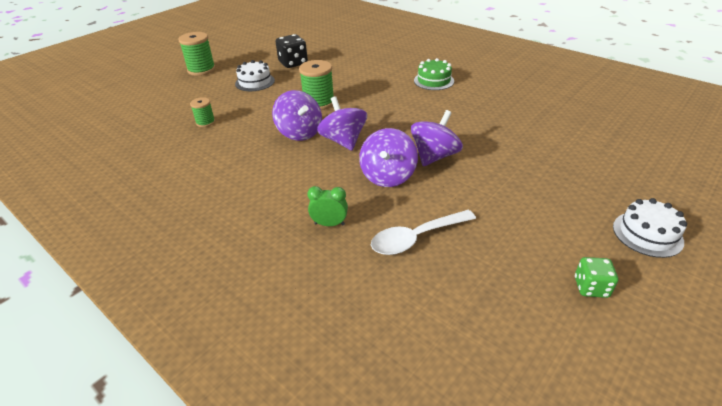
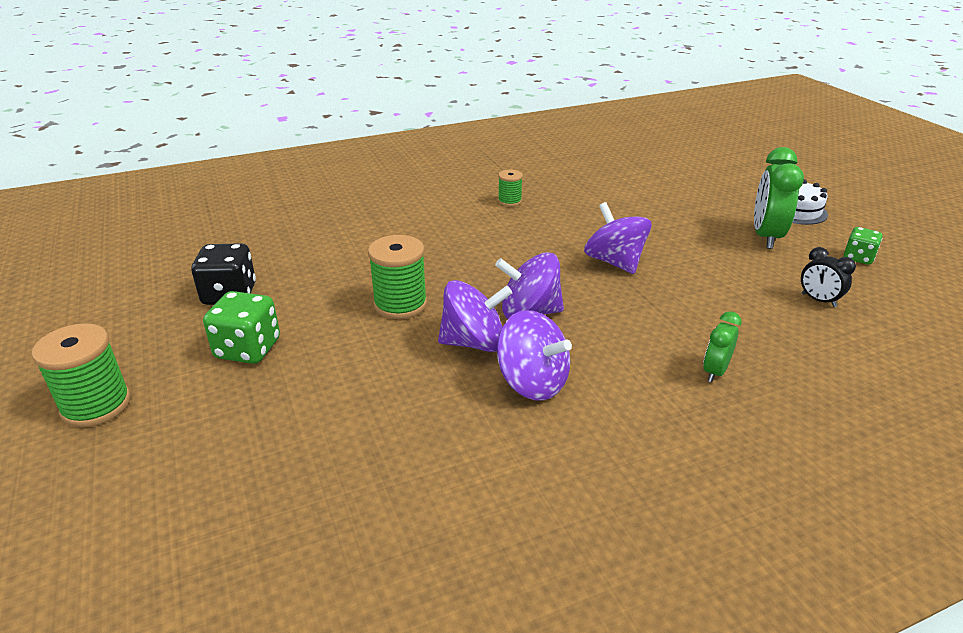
camera: 65 degrees left, 5 degrees down
green spool [190,97,215,127] -> green spool moved to [498,170,523,207]
white cake [235,60,275,91] -> green dice [203,291,280,364]
purple spinning top [359,128,418,187] -> purple spinning top moved to [497,310,572,401]
white spoon [371,210,476,255] -> none
green cake [414,58,454,90] -> none
none -> green clock [754,147,804,249]
none -> black clock [801,247,856,307]

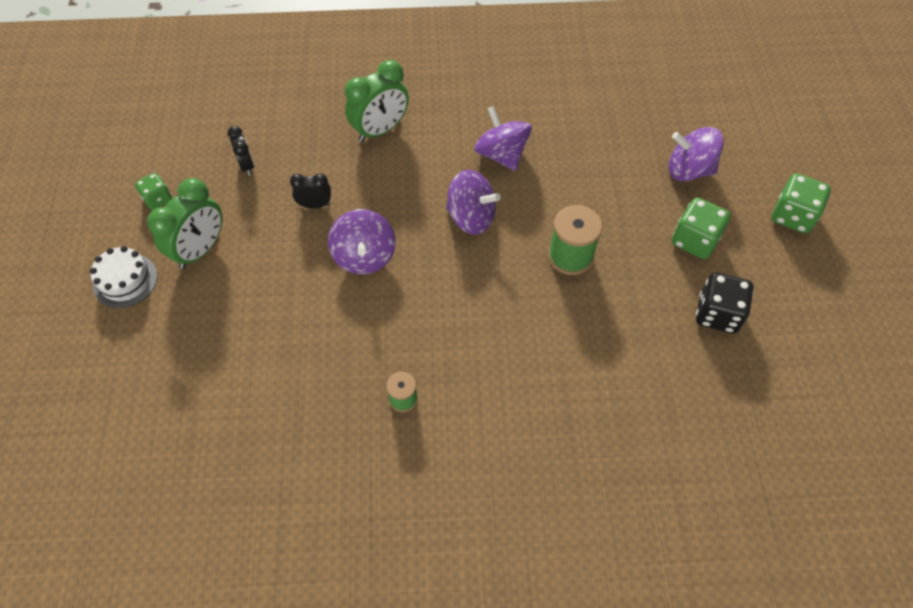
camera: 160 degrees left, 25 degrees up
green spool [32,323,131,428] -> green dice [772,173,831,234]
purple spinning top [438,280,512,352] -> purple spinning top moved to [669,127,724,181]
green clock [703,311,742,382] -> green clock [345,60,409,142], size x1.81
none -> black clock [290,174,331,208]

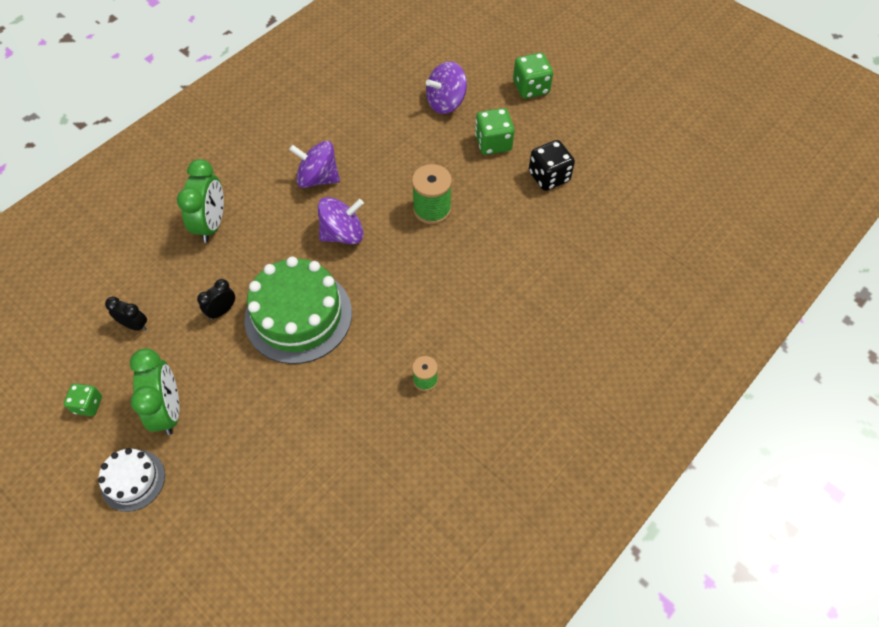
camera: 45 degrees left, 0 degrees up
purple spinning top [328,209,396,274] -> green cake [244,256,352,364]

